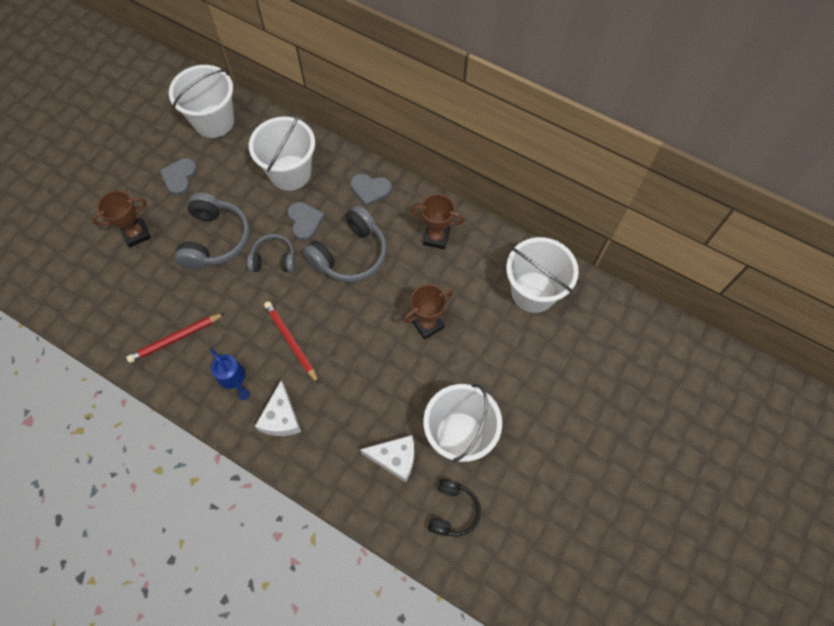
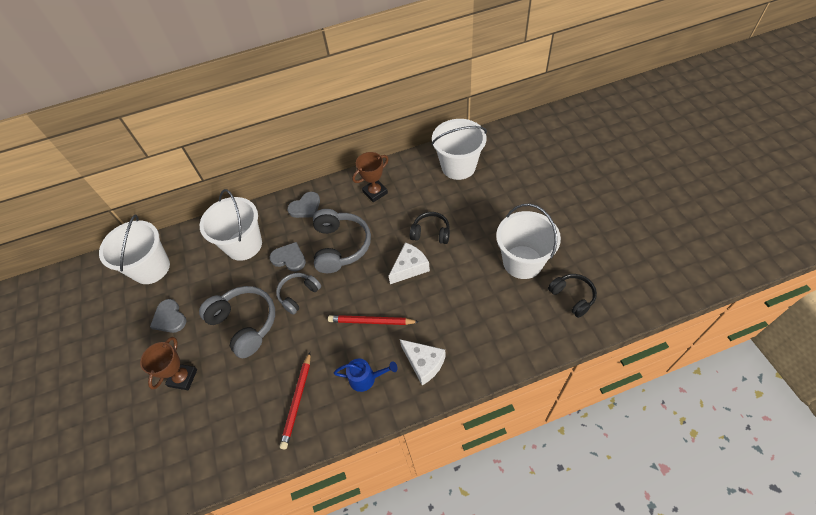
camera: 45 degrees left, 10 degrees down
white cheese [360,435,414,482] -> white cheese moved to [389,242,430,284]
brown trophy [403,284,453,340] -> black headphones [410,212,450,244]

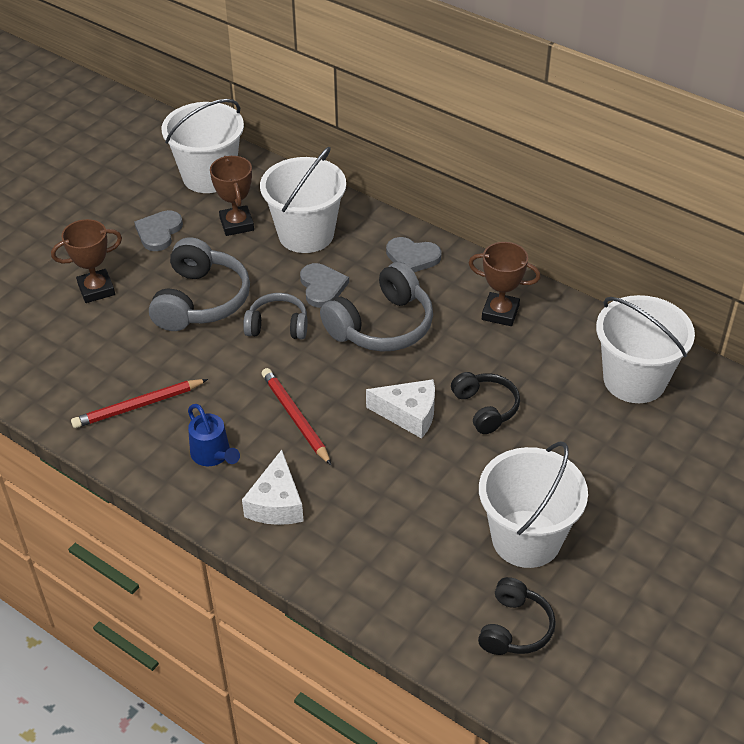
camera: 50 degrees right, 10 degrees down
none -> brown trophy [210,156,254,236]

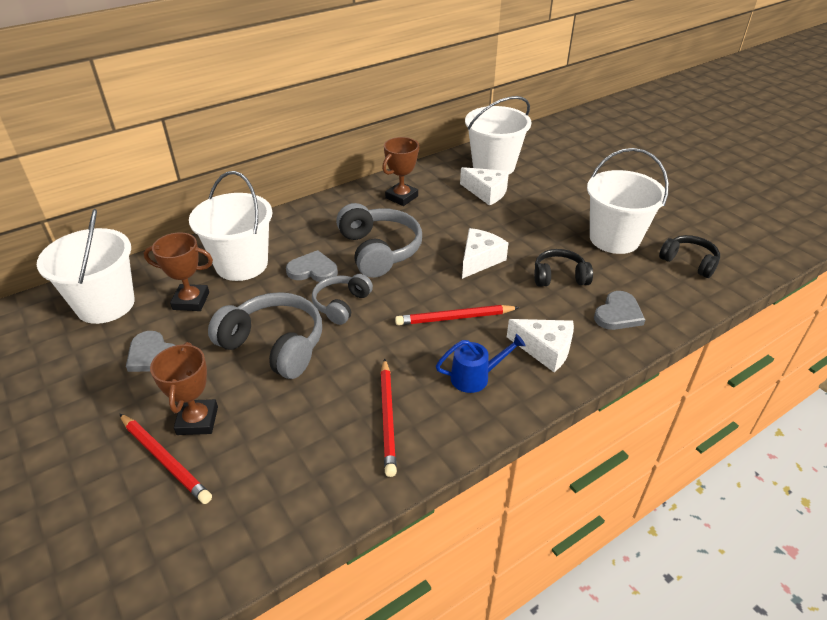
camera: 70 degrees left, 5 degrees down
grey heart [386,237,442,272] -> grey heart moved to [594,291,645,330]
black headphones [451,372,520,434] -> black headphones moved to [534,249,593,287]
none -> red pencil [120,414,212,504]
none -> white cheese [460,167,509,206]

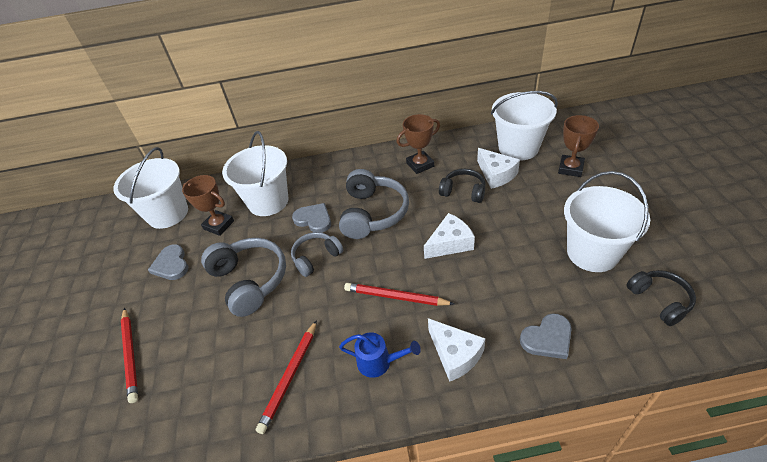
camera: 30 degrees right, 5 degrees up
brown trophy [150,342,218,435] -> brown trophy moved to [558,115,599,177]
black headphones [534,249,593,287] -> black headphones moved to [439,169,486,203]

